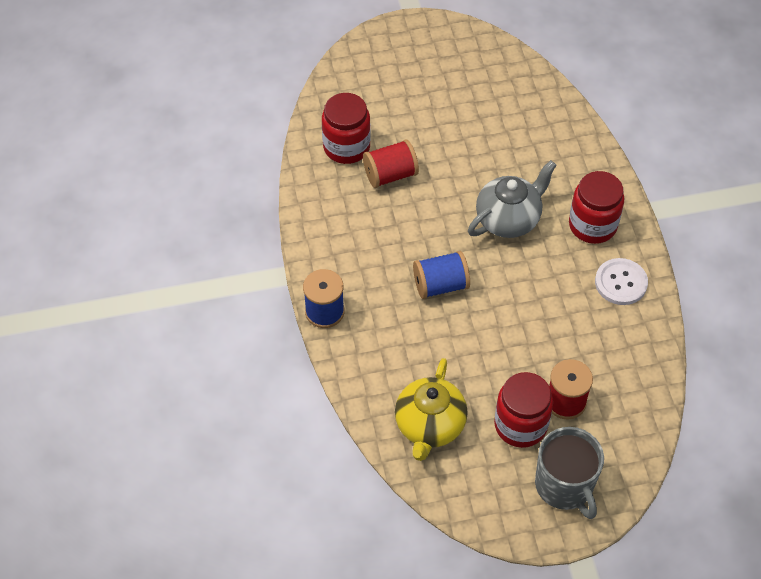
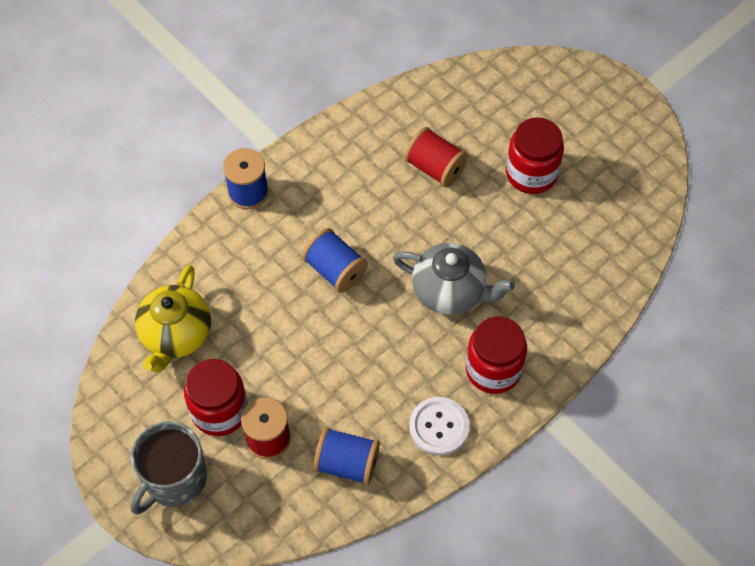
camera: 60 degrees right, 5 degrees up
red jar [322,93,371,164] -> red jar moved to [506,117,564,194]
yellow teapot [395,358,468,461] -> yellow teapot turned 60 degrees counterclockwise [135,265,211,372]
none -> blue spool [313,427,380,485]

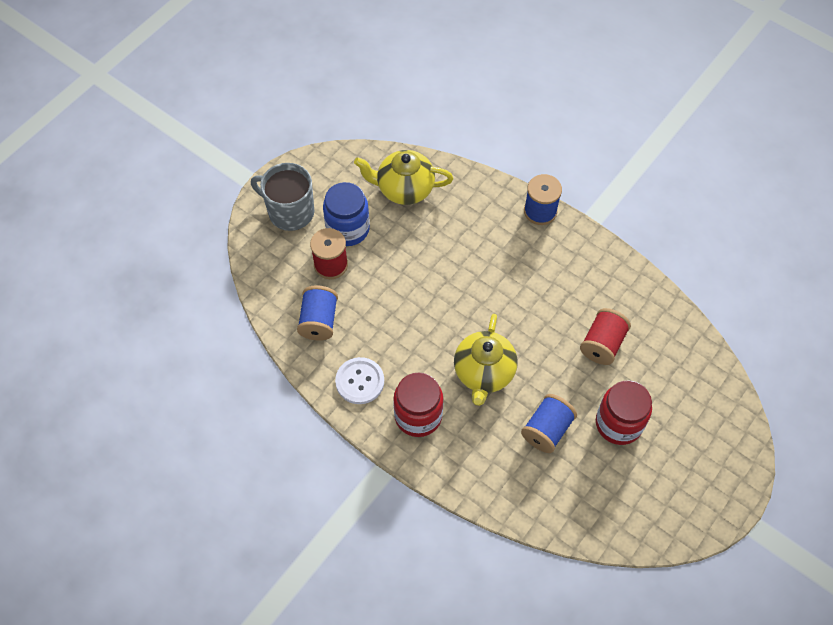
camera: 80 degrees right, 0 degrees up
red jar [184,359,248,436] -> blue jar [323,182,370,246]
blue spool [302,228,368,293] -> blue spool moved to [521,394,577,453]
grey teapot [393,243,515,315] -> yellow teapot [454,314,518,406]

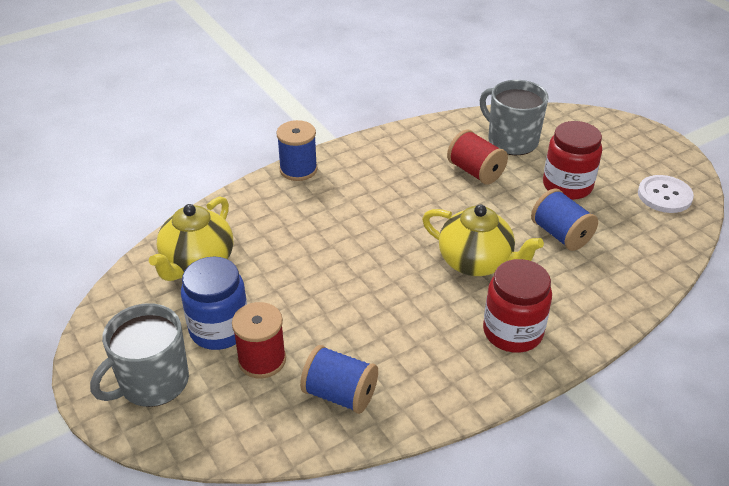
camera: 70 degrees left, 20 degrees down
white button [335,357,384,404] -> white button moved to [638,175,694,213]
none -> grey mug [480,80,549,155]

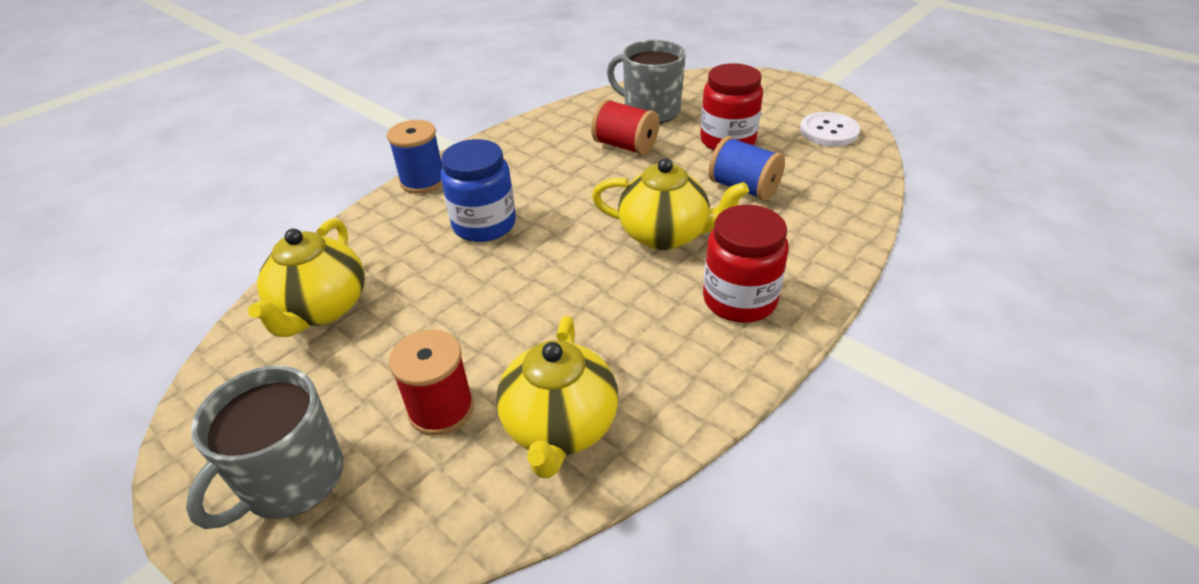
camera: 15 degrees left, 0 degrees up
blue jar [181,257,247,350] -> blue jar moved to [441,139,516,242]
blue spool [300,345,378,414] -> yellow teapot [496,316,618,479]

